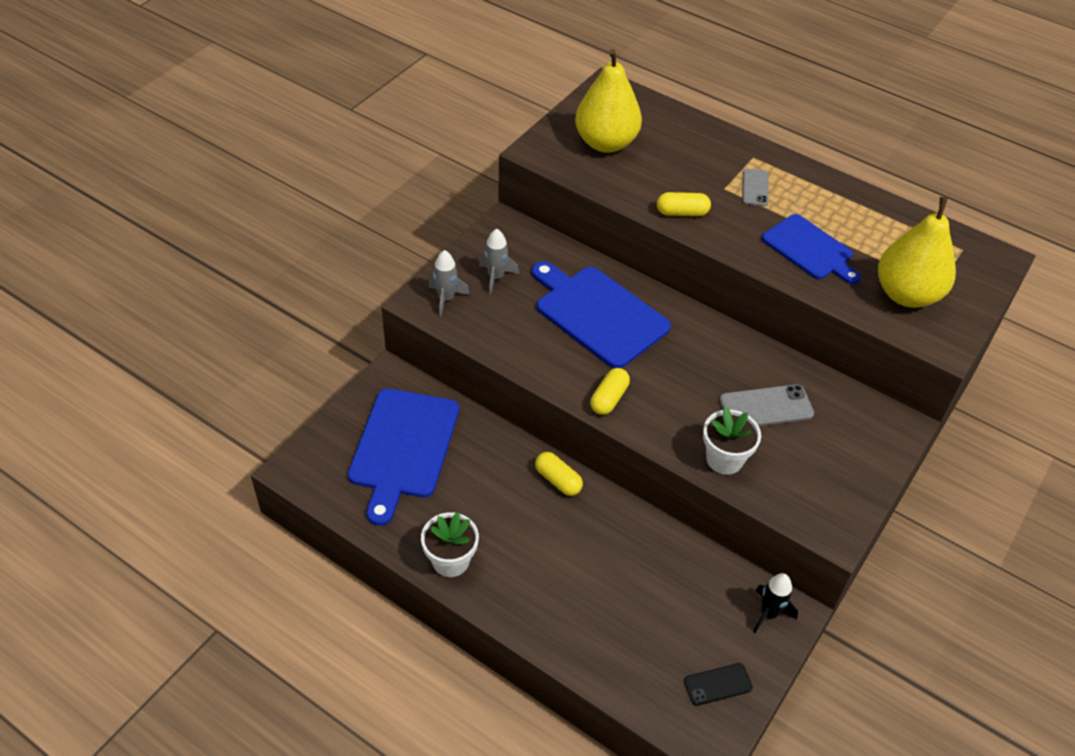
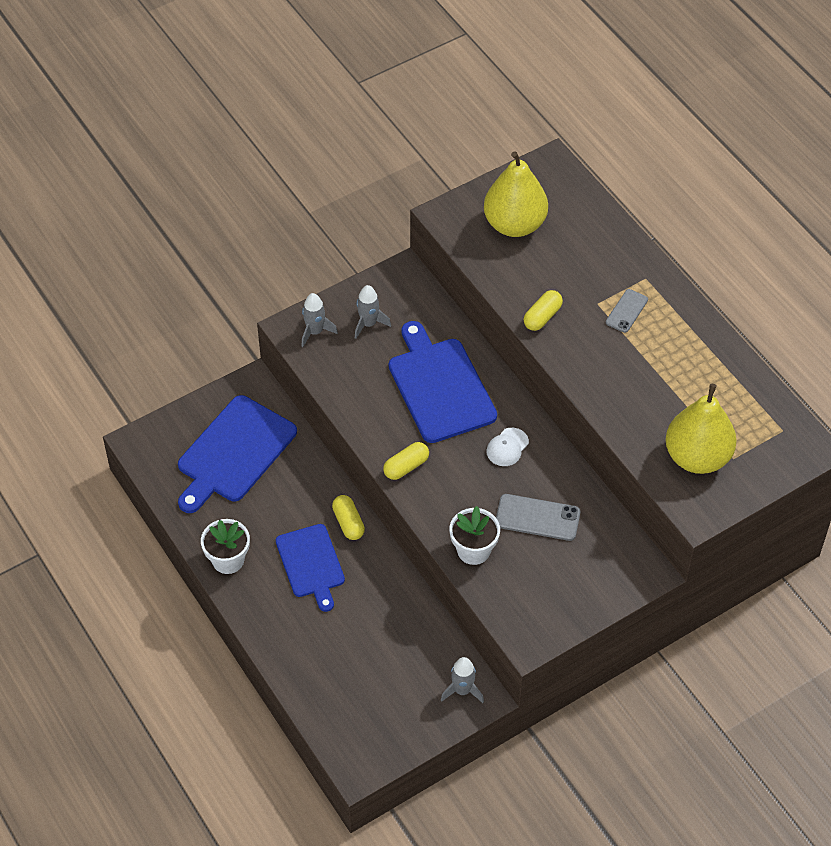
camera: 25 degrees right, 5 degrees up
yellow capsule [657,192,711,216] -> yellow capsule turned 75 degrees counterclockwise [523,290,563,331]
black phone [684,663,753,706] -> none
black rocket [753,573,798,633] -> grey rocket [441,657,484,703]
blue cutting board [762,214,861,284] -> blue cutting board moved to [276,524,345,612]
none -> white cap [487,428,529,466]

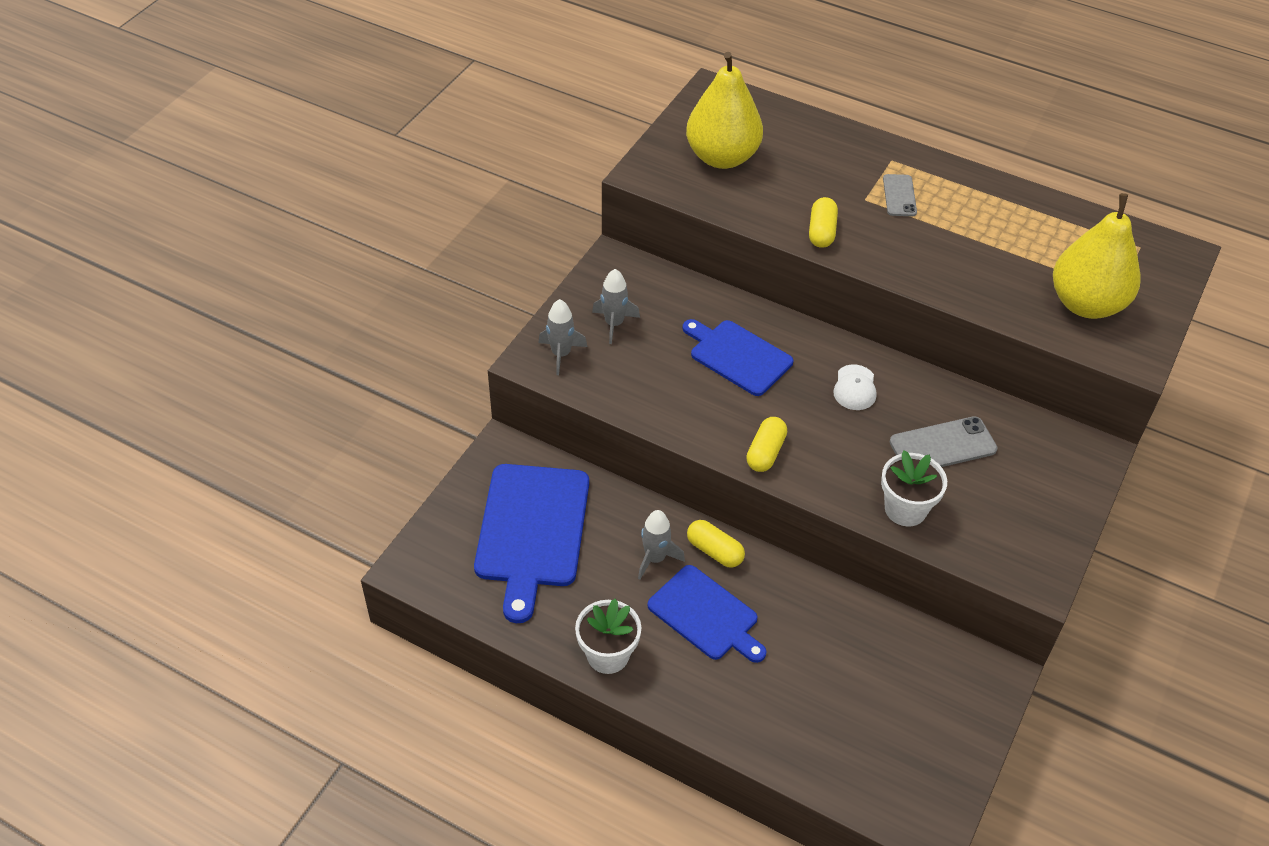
camera: 30 degrees left, 5 degrees down
blue cutting board [389,321,497,443] -> blue cutting board [682,319,793,396], size x0.66
grey rocket [441,657,484,703] -> grey rocket moved to [638,510,685,579]

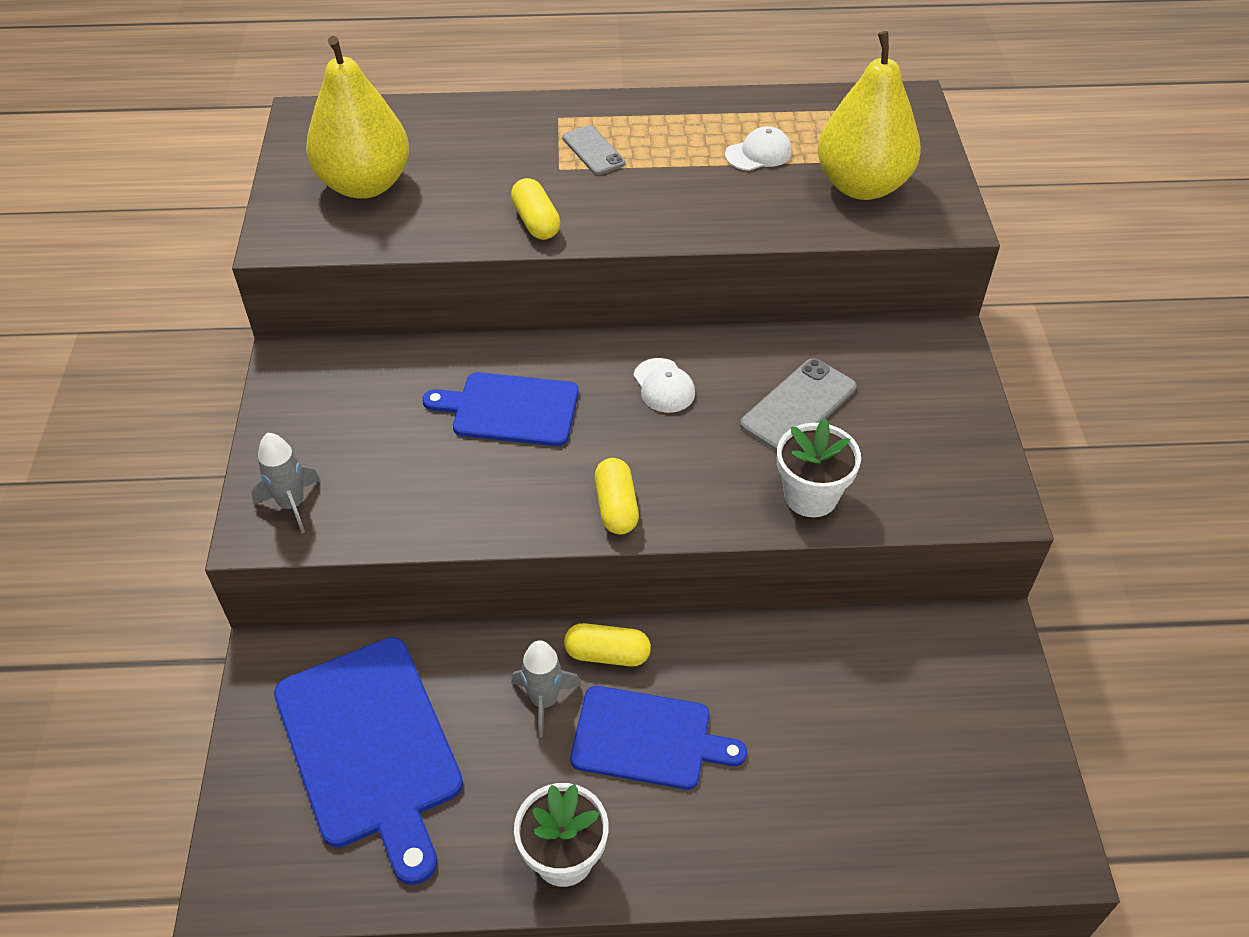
camera: 30 degrees left, 0 degrees up
grey rocket [592,269,640,344] -> none
none -> white cap [725,126,792,171]

